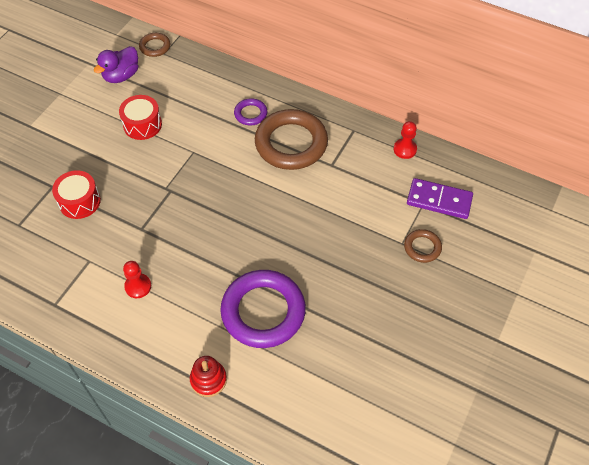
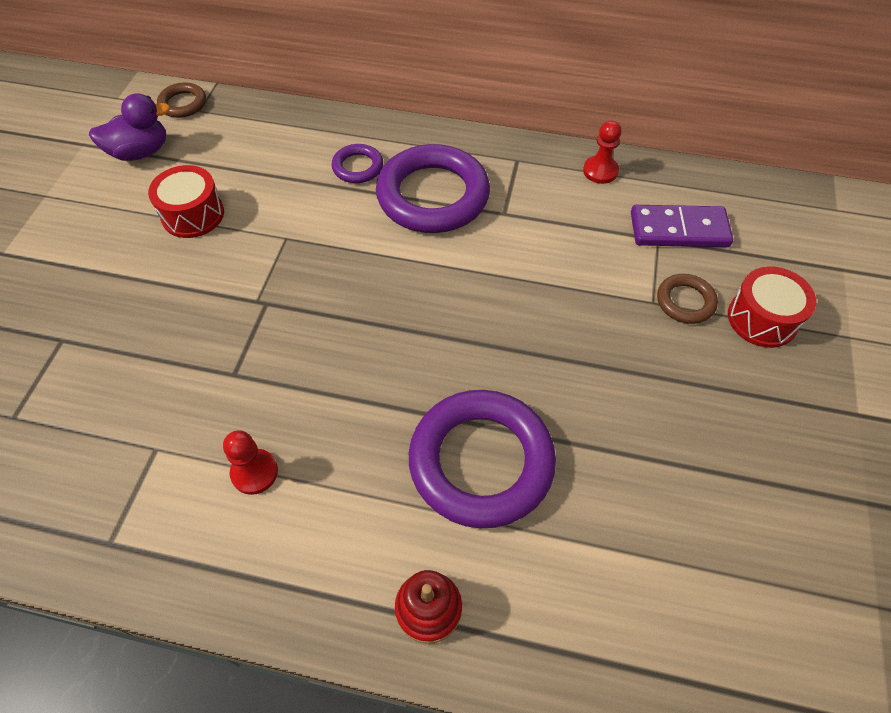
camera: 15 degrees left, 0 degrees up
red drum [52,170,101,219] -> red drum moved to [728,266,816,348]
purple duck [94,46,138,83] -> purple duck turned 135 degrees counterclockwise [89,93,170,161]
brown ring [255,109,328,170] -> purple ring [376,144,490,233]

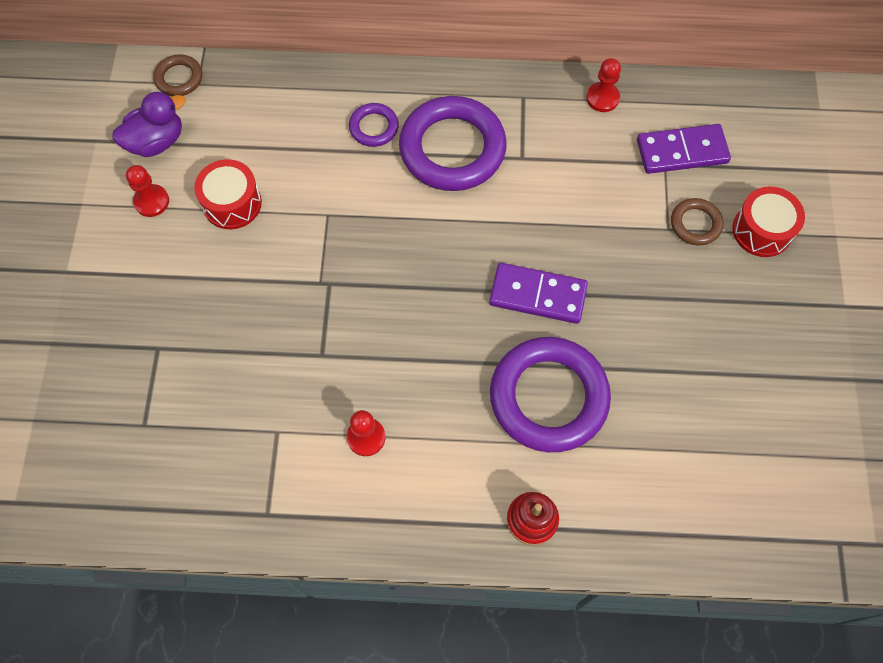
camera: 10 degrees left, 10 degrees up
none -> red pawn [126,165,169,217]
none -> purple domino [489,263,588,324]

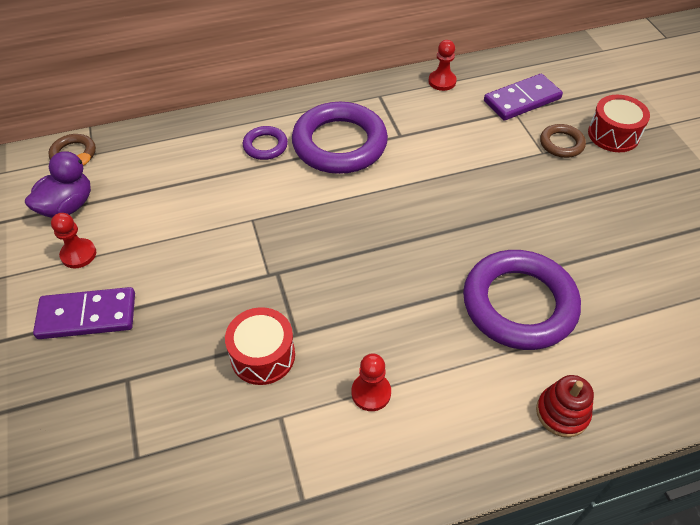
camera: 20 degrees left, 15 degrees down
red drum [194,159,262,229] -> red drum moved to [225,307,295,385]
purple domino [489,263,588,324] -> purple domino moved to [33,287,135,339]

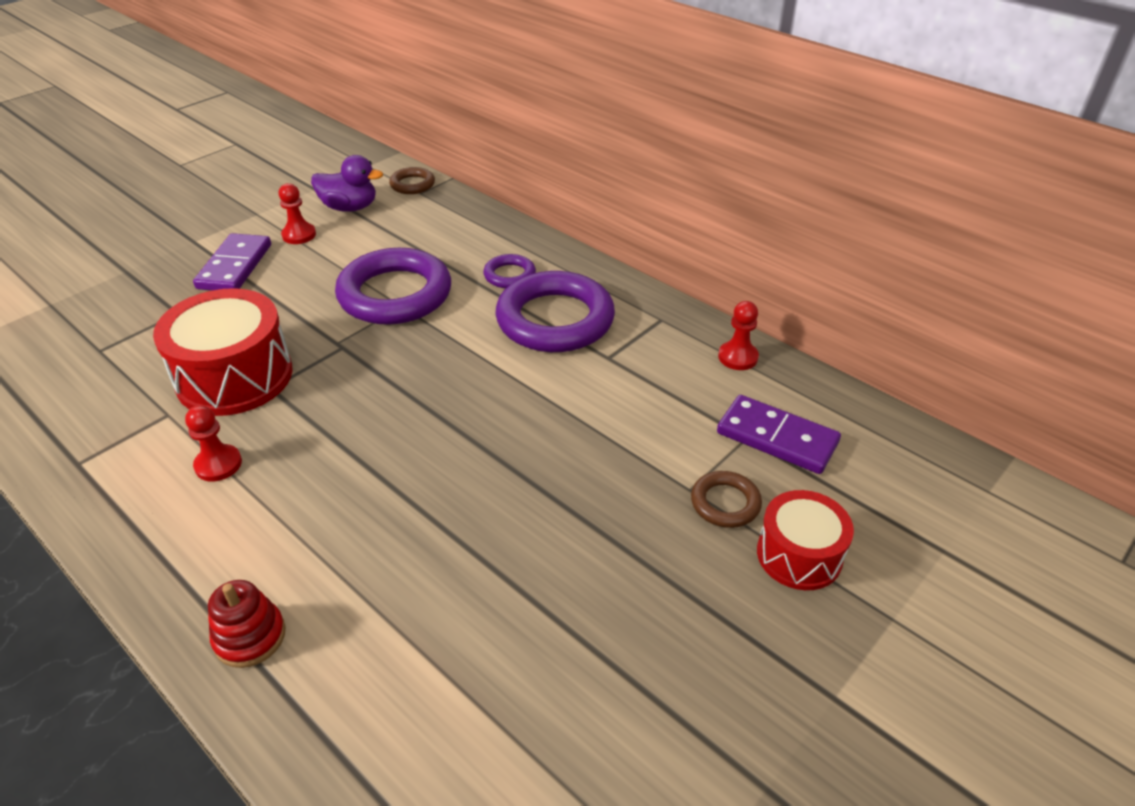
camera: 60 degrees right, 10 degrees down
purple domino [33,287,135,339] -> purple domino turned 45 degrees clockwise [193,233,271,290]
red drum [225,307,295,385] -> red drum [153,288,293,416], size x1.65
purple ring [463,250,581,350] -> purple ring moved to [335,248,451,325]

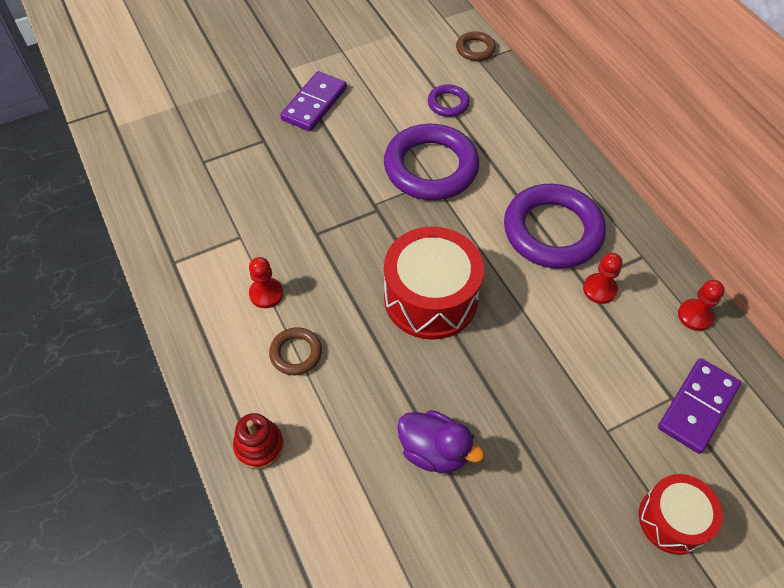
camera: 20 degrees right, 15 degrees up
red drum [153,288,293,416] -> red drum moved to [384,227,484,340]
red pawn [279,183,316,244] -> red pawn moved to [583,253,623,304]
purple duck [311,155,383,212] -> purple duck moved to [397,410,484,473]
purple ring [483,254,536,288] -> purple ring moved to [428,84,470,117]
brown ring [691,471,762,528] -> brown ring moved to [269,327,322,375]
purple domino [717,395,841,474] -> purple domino turned 75 degrees clockwise [658,358,741,454]

